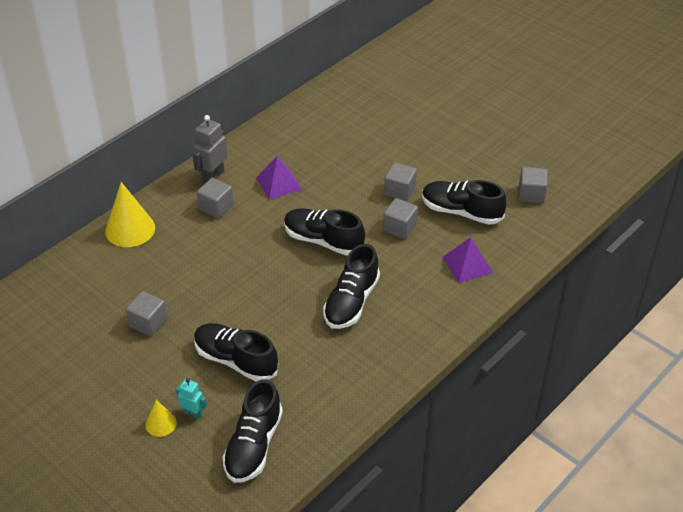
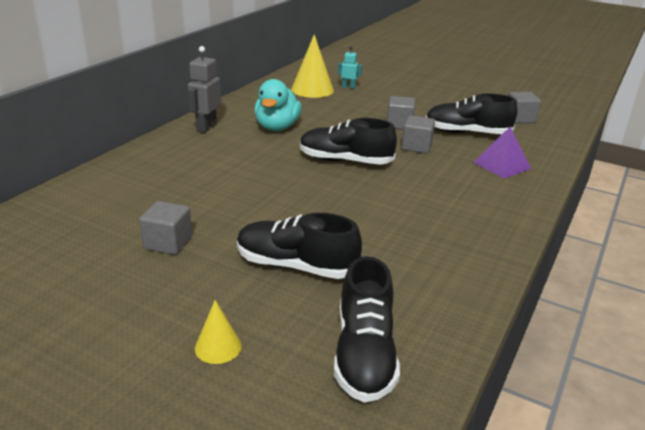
camera: 15 degrees left, 15 degrees down
yellow cone [105,182,155,247] -> yellow cone moved to [291,34,334,98]
turquoise robot [176,378,207,419] -> turquoise robot moved to [338,46,362,89]
grey cube [197,178,233,218] -> none
purple pyramid [256,156,302,200] -> turquoise duck [254,79,302,131]
black shoe [323,244,380,329] -> none

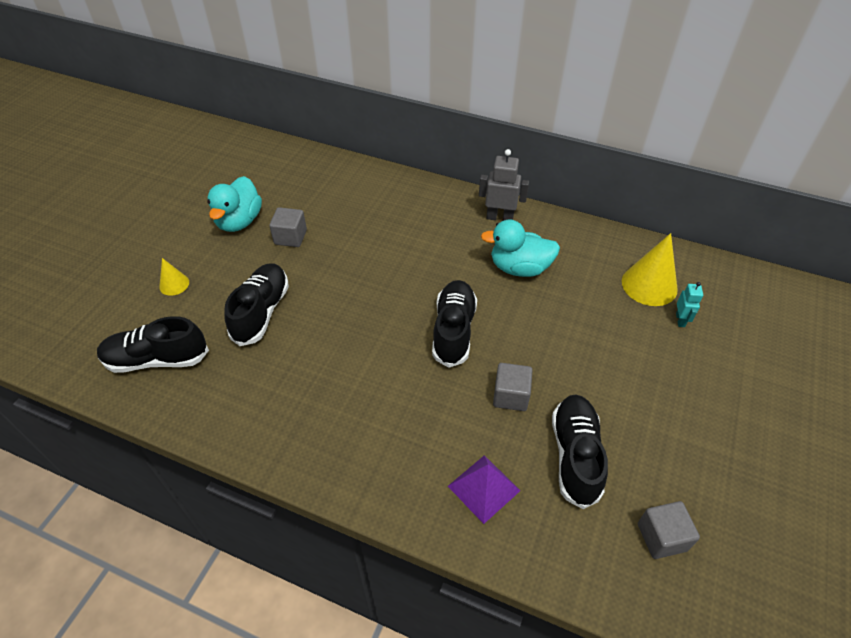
camera: 85 degrees right, 20 degrees up
grey cube [387,96,416,130] -> none
none -> turquoise duck [207,176,262,232]

